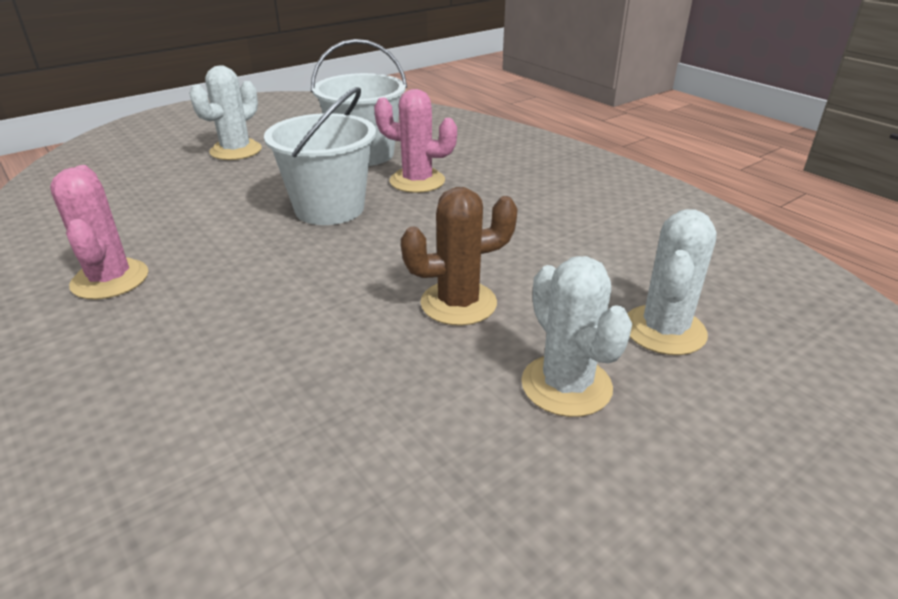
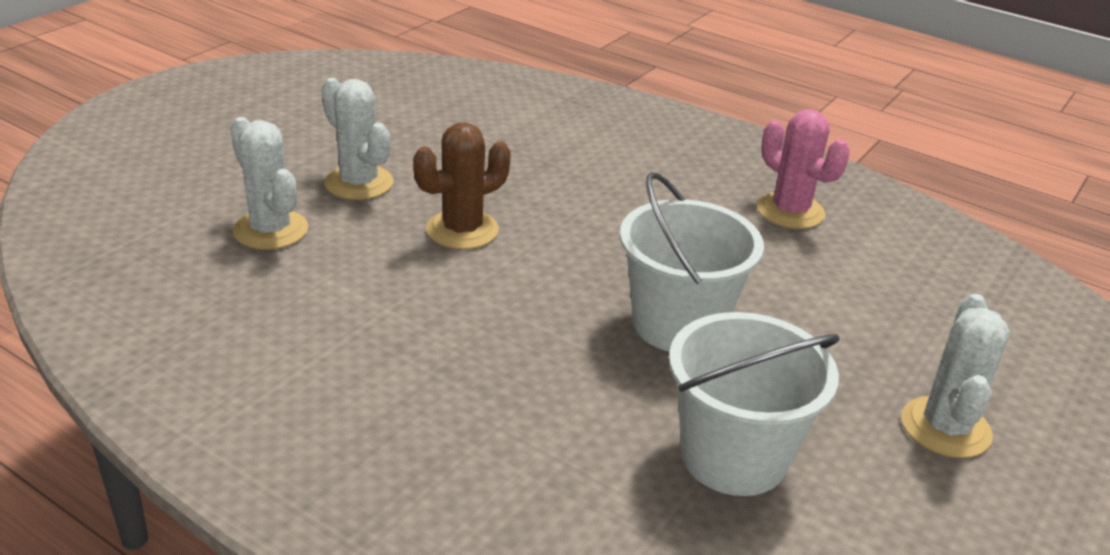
camera: 160 degrees right, 0 degrees up
pink cactus [374,89,457,193] -> none
white cactus [627,209,717,355] -> white cactus turned 45 degrees counterclockwise [230,117,308,250]

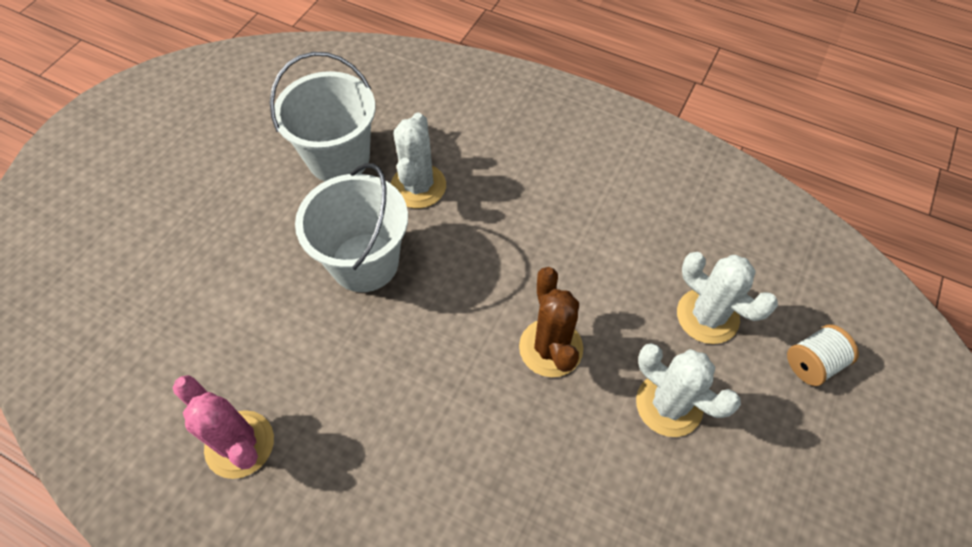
camera: 175 degrees right, 25 degrees up
brown cactus [413,122,511,249] -> brown cactus turned 60 degrees counterclockwise [519,267,583,377]
white cactus [901,293,1010,458] -> white cactus moved to [391,113,446,208]
none -> white spool [787,324,859,386]

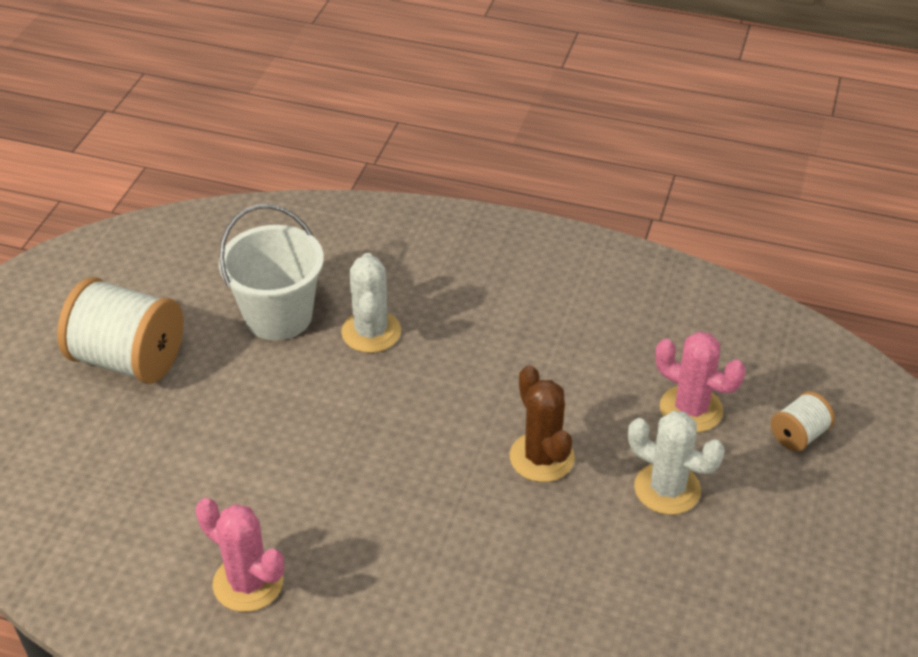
camera: 10 degrees left, 15 degrees down
white bucket [295,163,408,292] -> none
white cactus [677,252,778,344] -> pink cactus [655,332,746,432]
none -> white spool [57,277,184,384]

